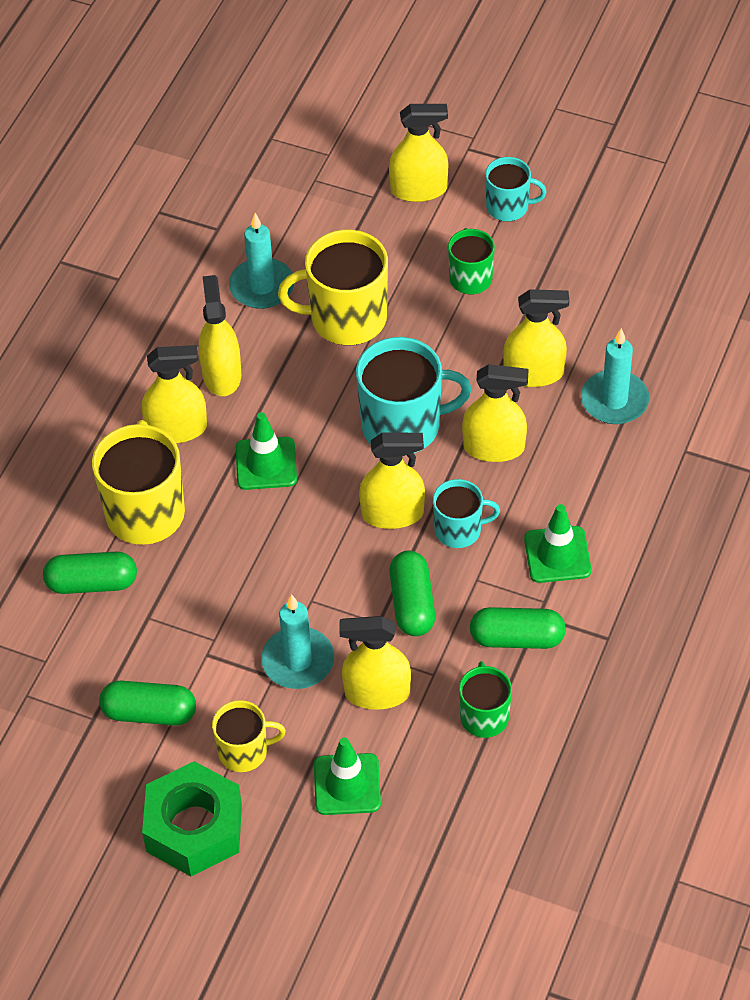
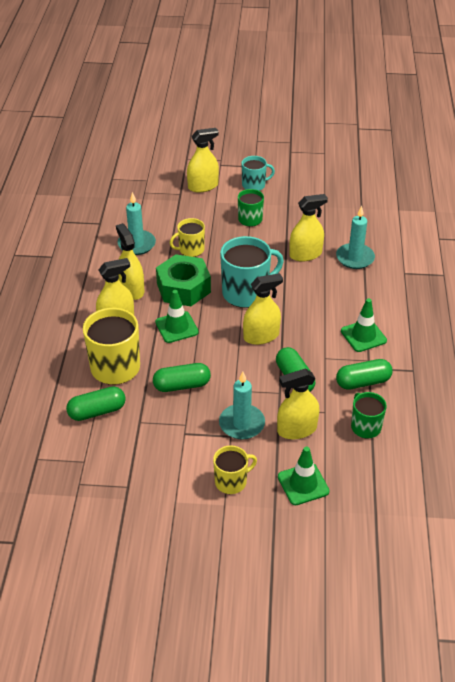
camera: 20 degrees left, 10 degrees down
green capsule [99,681,196,726] -> green capsule moved to [153,363,211,392]
green nut [142,761,242,876] -> green nut moved to [156,254,211,306]
yellow mug [278,230,388,345] -> yellow mug [170,218,205,257], size x0.57
turquoise mug [433,479,500,548] -> none
yellow spray bottle [462,364,528,462] -> none

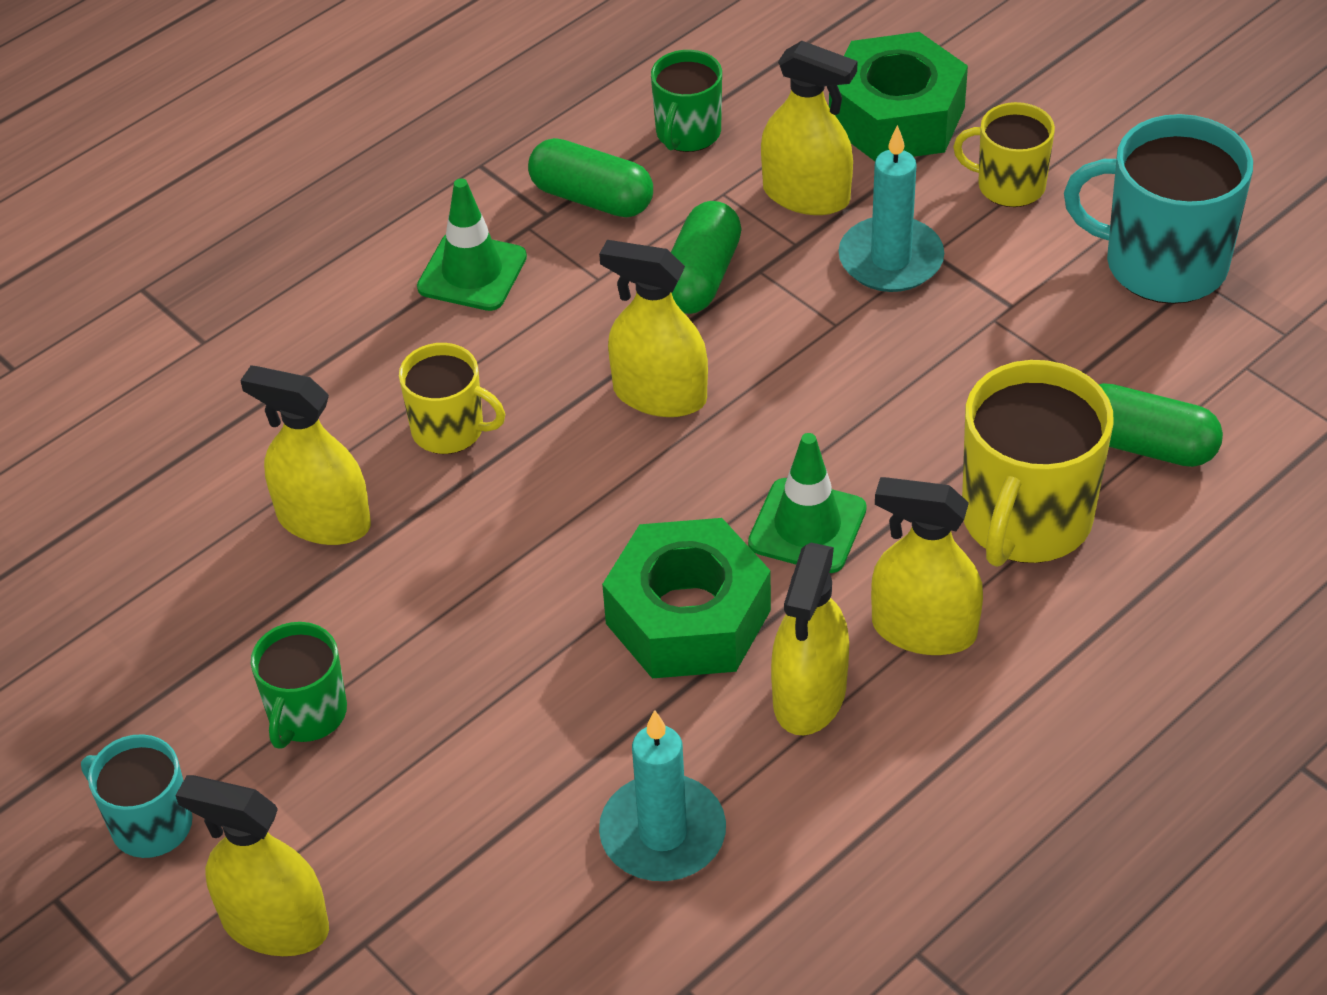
camera: 135 degrees left, 5 degrees up
green capsule [153,363,211,392] -> none
yellow mug [170,218,205,257] -> yellow mug moved to [399,343,505,454]
turquoise mug [220,236,284,308] -> turquoise mug moved to [1064,114,1253,304]
green traffic cone [278,447,330,505] -> green nut [829,32,968,161]
turquoise candle [336,206,375,269] -> none

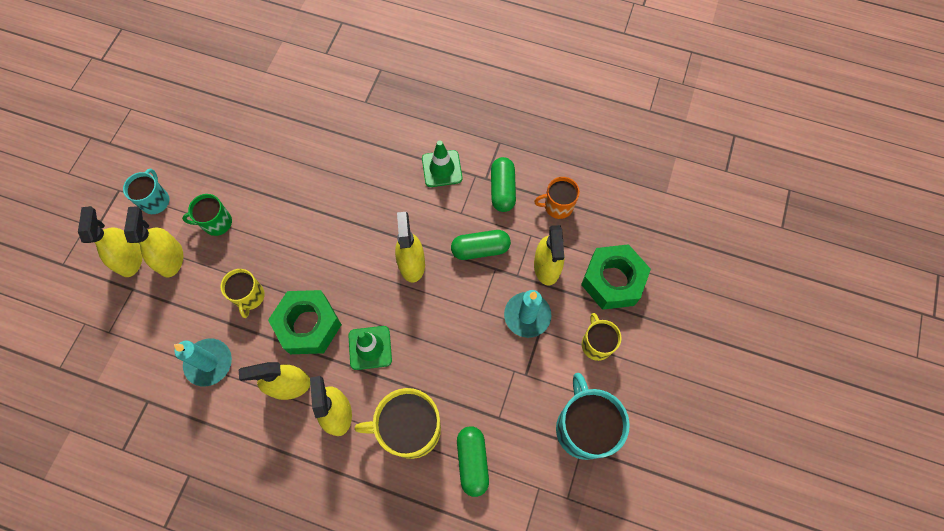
camera: 60 degrees right, 20 degrees up
yellow spray bottle [240,365,371,545] -> yellow spray bottle moved to [124,206,183,278]
yellow mug [399,343,505,454] -> yellow mug moved to [221,269,265,318]
green mug [651,50,722,152] -> orange mug [534,177,580,219]

